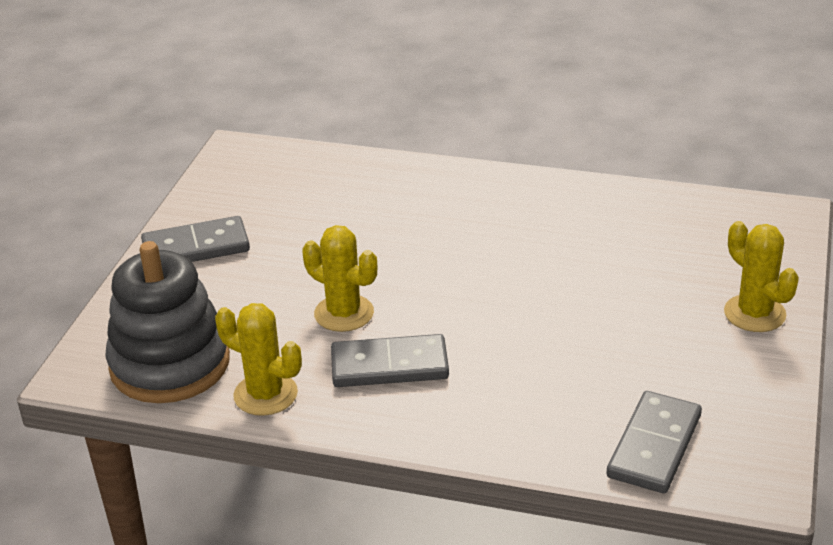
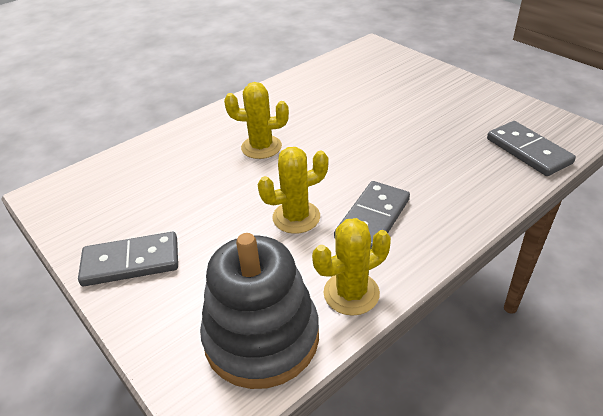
camera: 55 degrees left, 5 degrees up
grey domino [141,216,250,262] -> grey domino turned 60 degrees clockwise [78,232,178,286]
yellow cactus [724,221,799,332] -> yellow cactus moved to [224,82,289,159]

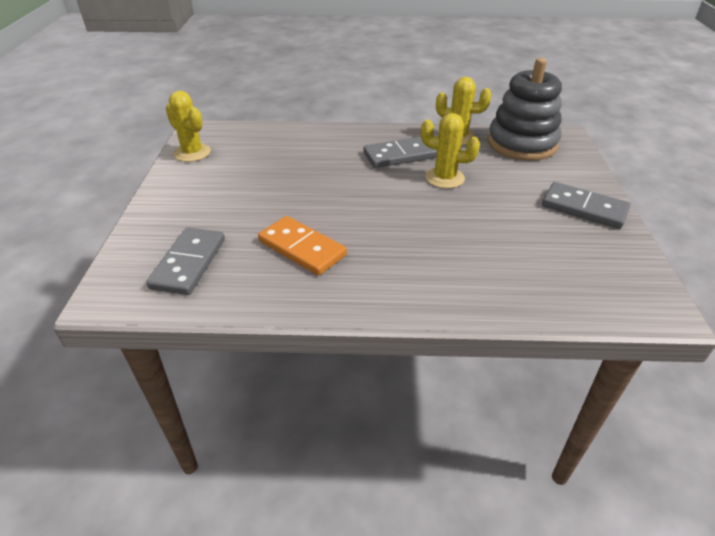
camera: 140 degrees left, 0 degrees up
yellow cactus [224,82,289,159] -> yellow cactus moved to [166,91,211,162]
grey domino [487,121,576,176] -> grey domino moved to [146,227,225,295]
none -> orange domino [258,216,347,275]

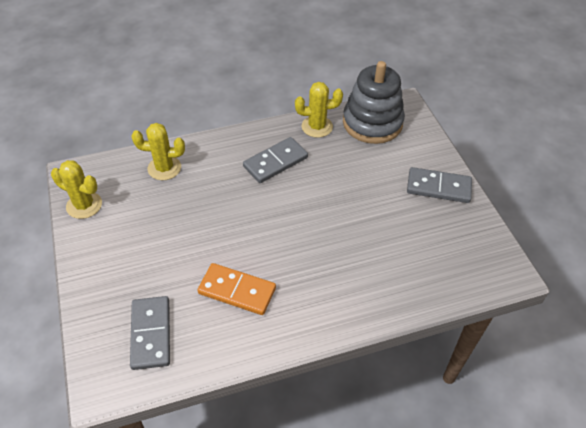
camera: 20 degrees left, 10 degrees up
yellow cactus [421,113,480,189] -> yellow cactus moved to [131,123,185,180]

